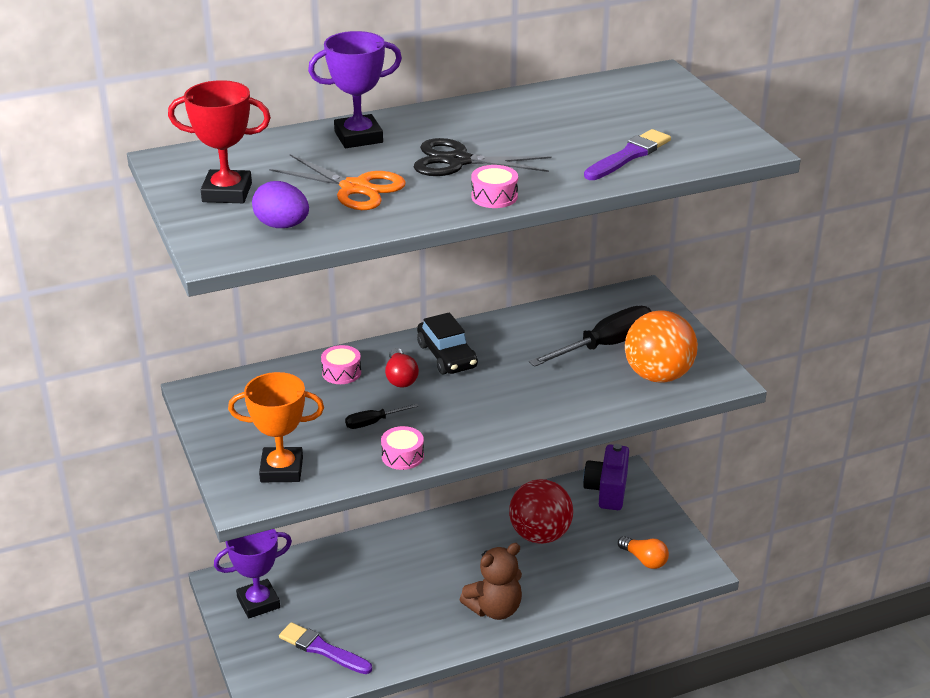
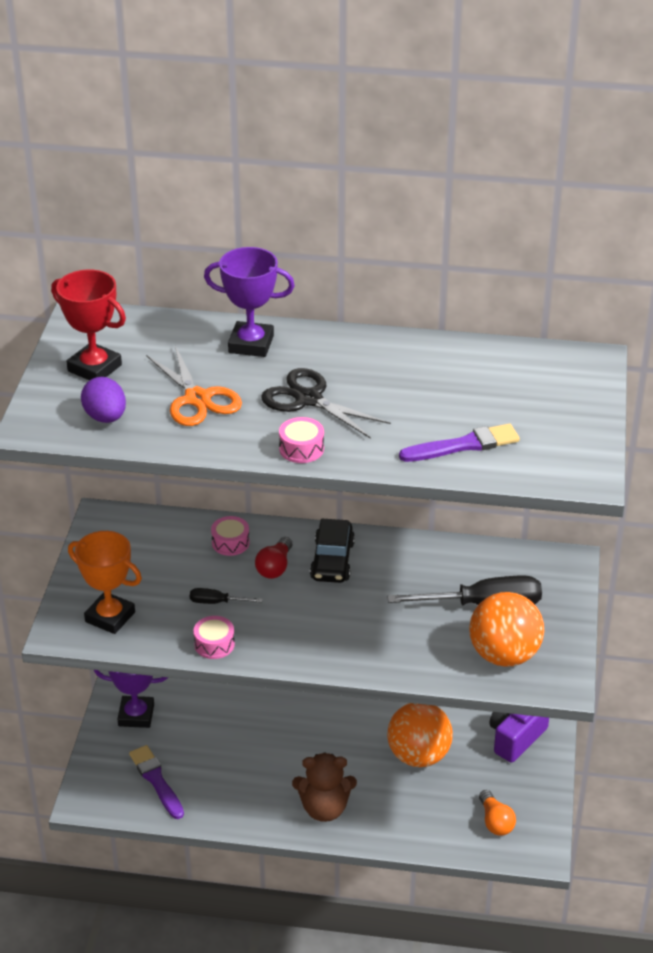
camera: 30 degrees right, 5 degrees up
red ball [509,479,573,544] -> orange ball [387,703,453,767]

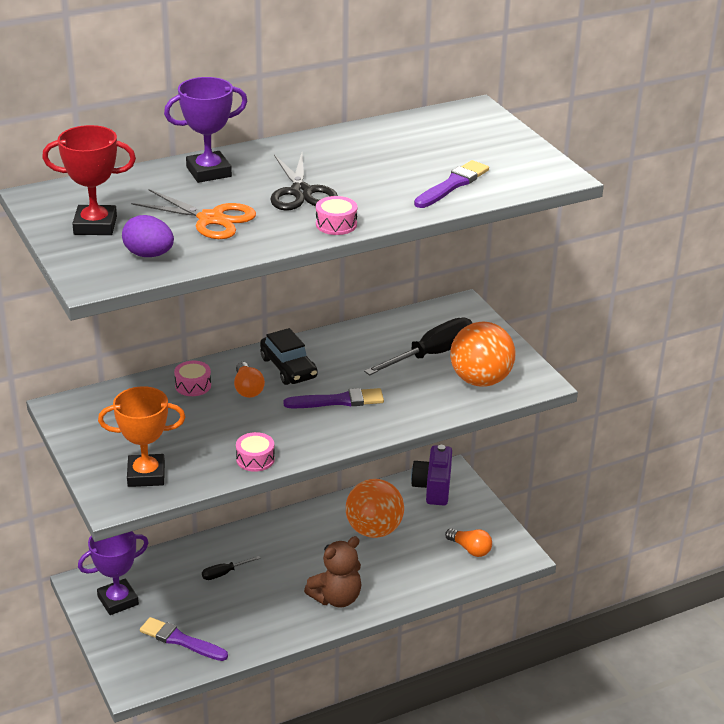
camera: 35 degrees left, 5 degrees down
black screwdriver [190,588,263,604] -> black screwdriver moved to [202,556,261,580]
red light bulb [255,537,292,579] -> orange light bulb [234,362,265,398]
black scissors [261,368,391,439] -> black scissors turned 105 degrees counterclockwise [270,153,338,211]
none -> purple brush [284,388,384,408]

